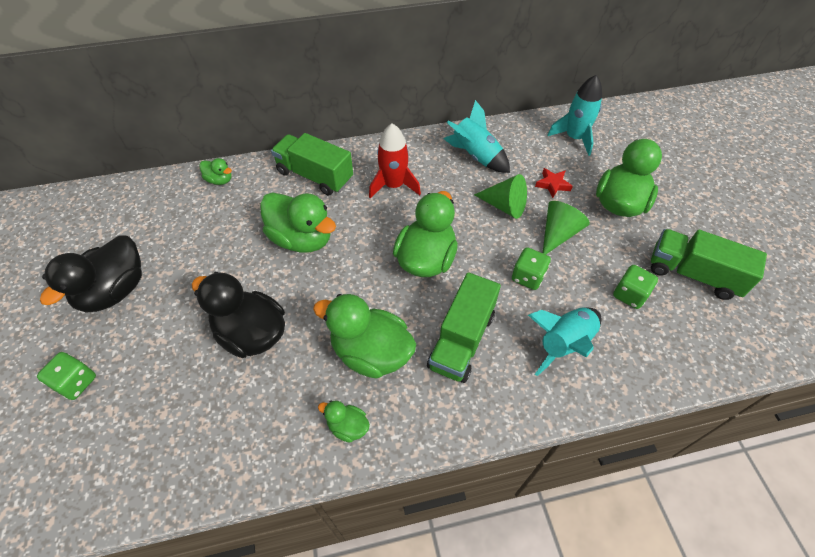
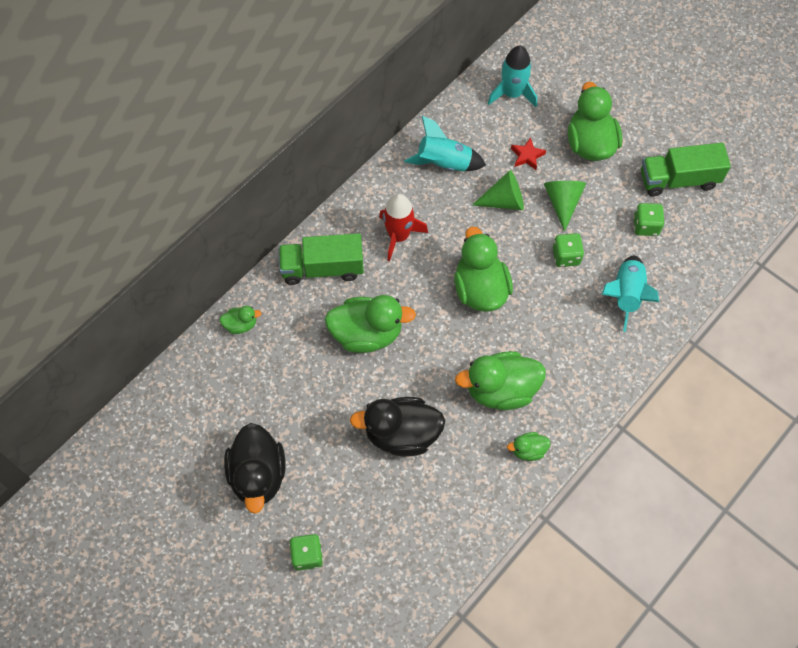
camera: 35 degrees left, 10 degrees up
green truck [427,272,501,383] -> none

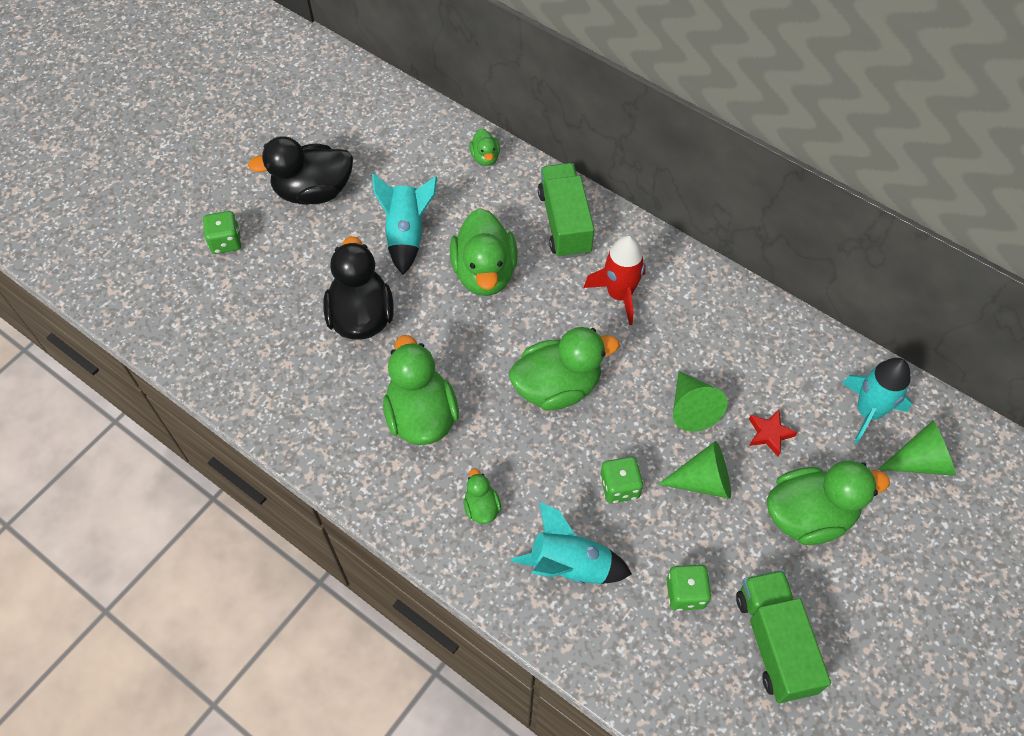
camera: 85 degrees right, 5 degrees down
turquoise rocket [404,115,486,172] -> turquoise rocket moved to [372,174,437,275]
green duck [507,432,550,461] -> green duck moved to [464,468,501,524]
none -> green cone [878,421,956,476]

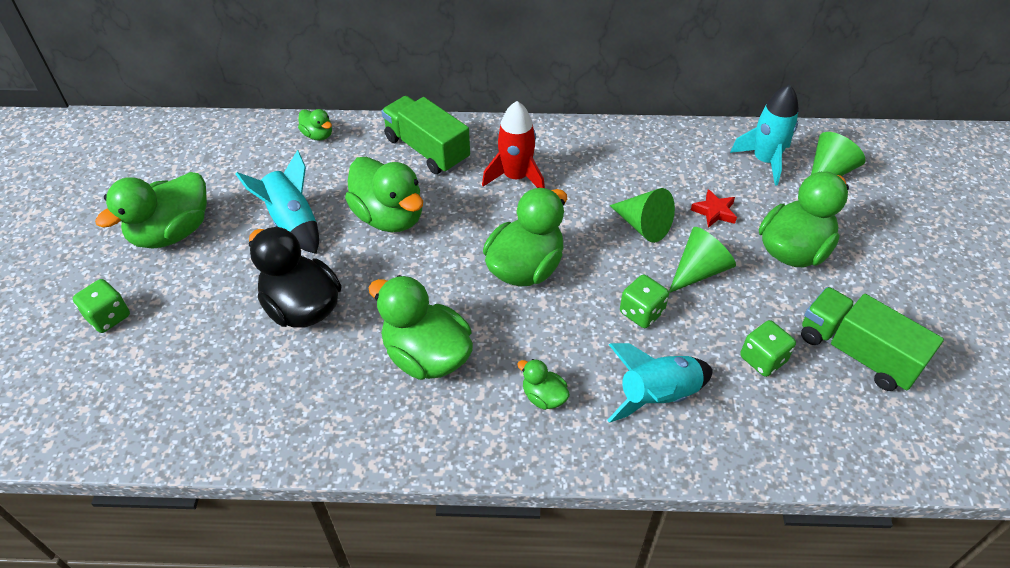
camera: 35 degrees left, 10 degrees down
black duck [248,136,353,205] -> green duck [95,172,207,249]

